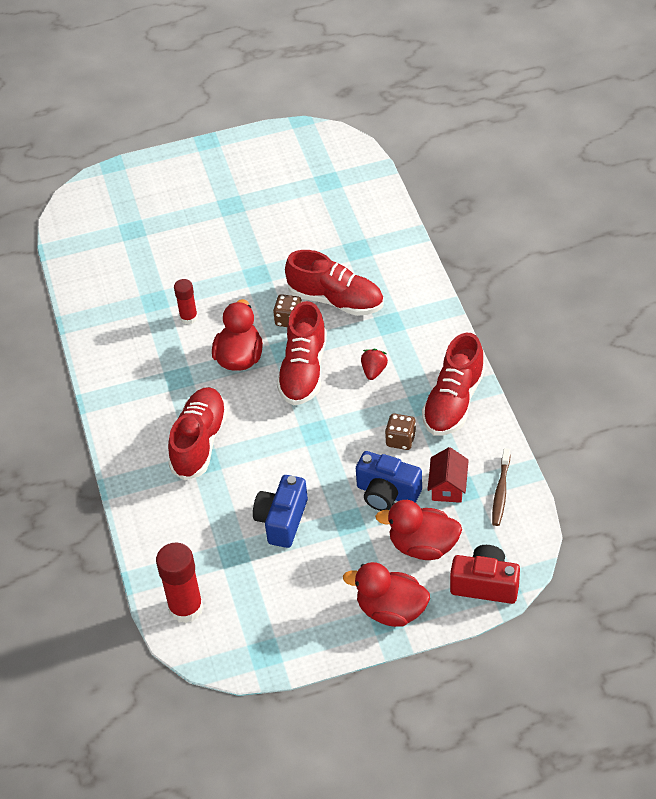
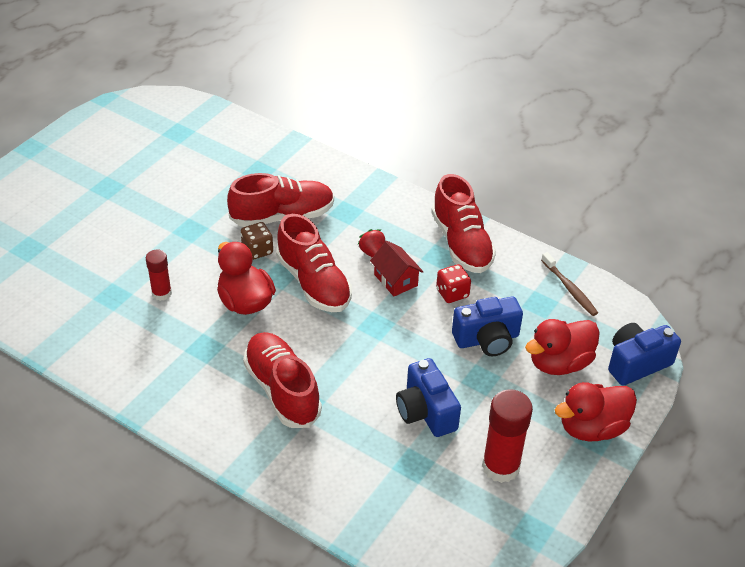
camera: 45 degrees left, 5 degrees down
red glue stick [156,543,203,623] -> red glue stick moved to [482,389,533,483]
brown dice [385,414,416,450] -> red dice [436,264,471,303]
red house [427,447,469,503] -> red house moved to [370,241,424,296]
red camera [450,545,520,604] -> blue camera [608,323,681,386]

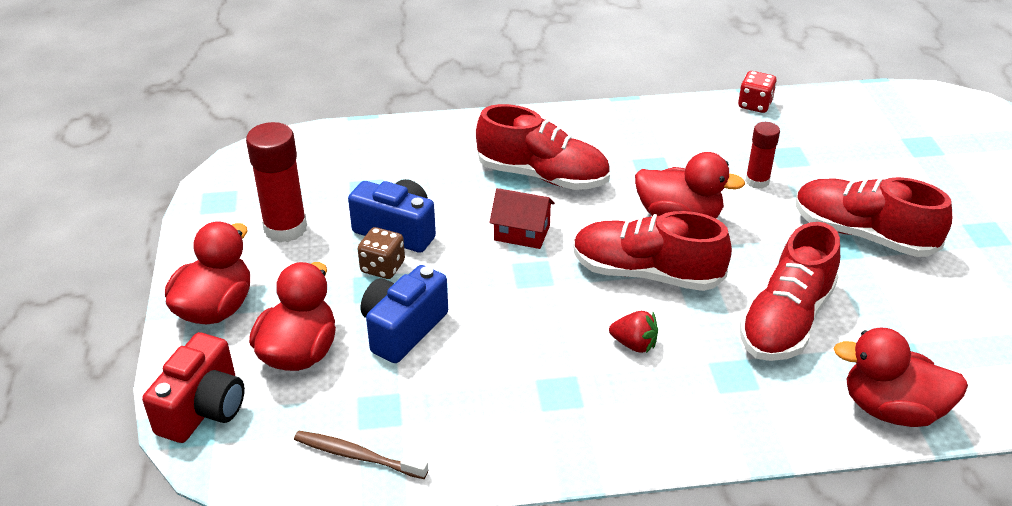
camera: 140 degrees right, 5 degrees down
brown dice [241,222,273,260] -> brown dice moved to [358,227,405,279]
red house [370,241,424,296] -> red house moved to [489,188,555,249]
red shoe [431,174,496,273] -> red shoe moved to [795,177,952,257]
red dice [436,264,471,303] -> red dice moved to [738,71,777,113]
blue camera [608,323,681,386] -> red camera [142,332,245,443]
none -> red duck [833,328,968,427]

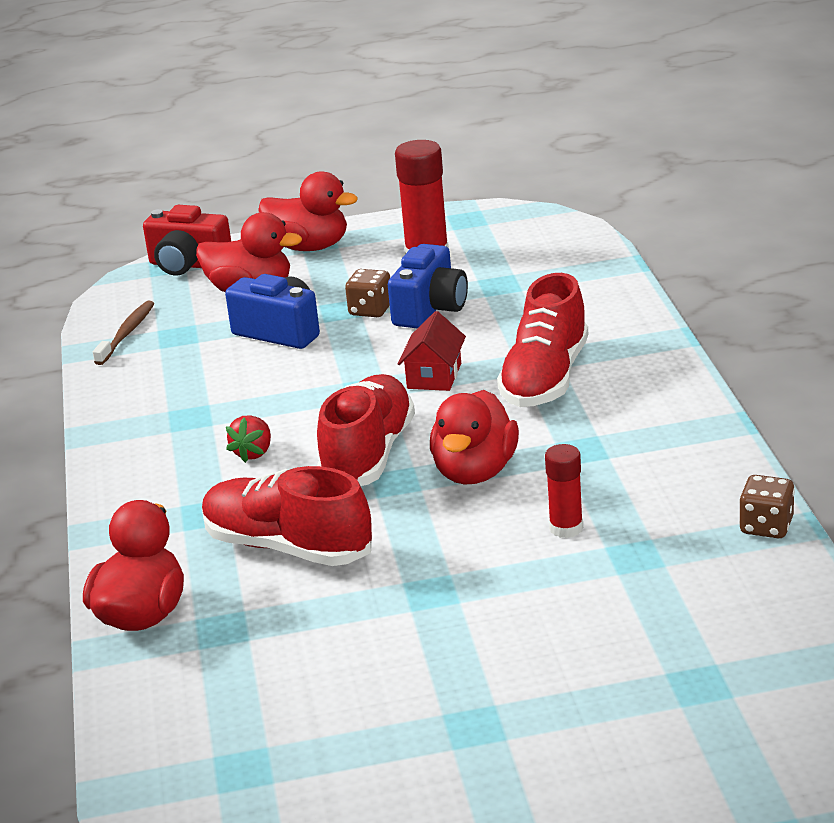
camera: 90 degrees right, 10 degrees down
red dice [738,71,777,113] -> brown dice [739,475,795,538]
red shoe [795,177,952,257] -> none

